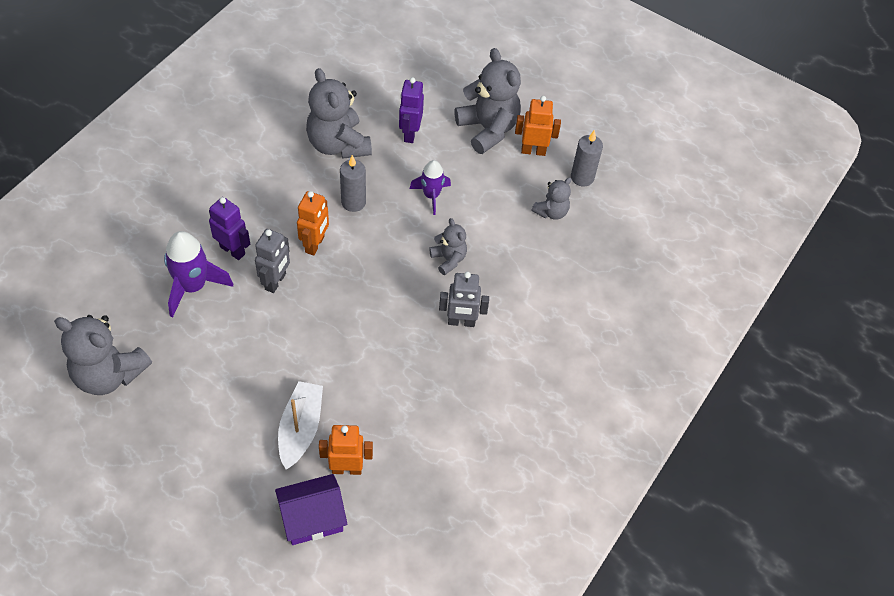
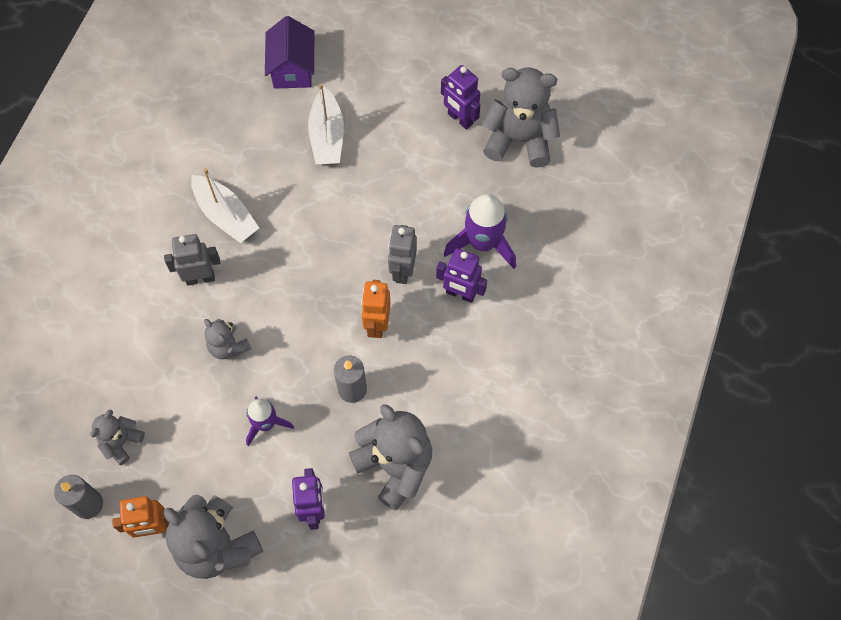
camera: 170 degrees right, 10 degrees up
purple house [275,474,347,545] -> purple house turned 60 degrees counterclockwise [265,16,314,89]
orange robot [319,425,373,475] -> none
none -> white boat [191,168,259,243]
none -> purple robot [441,65,480,129]

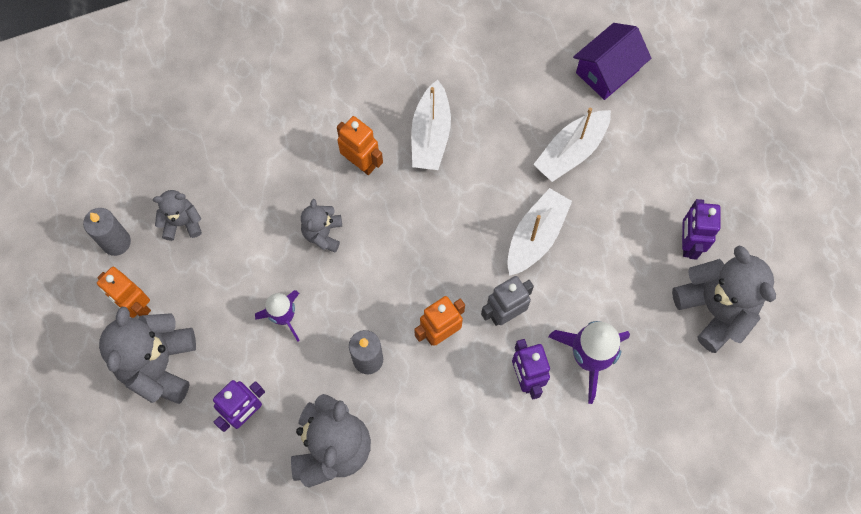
camera: 50 degrees right, 5 degrees up
grey robot [164,234,220,286] -> orange robot [337,116,383,175]
none -> white boat [507,188,572,276]

